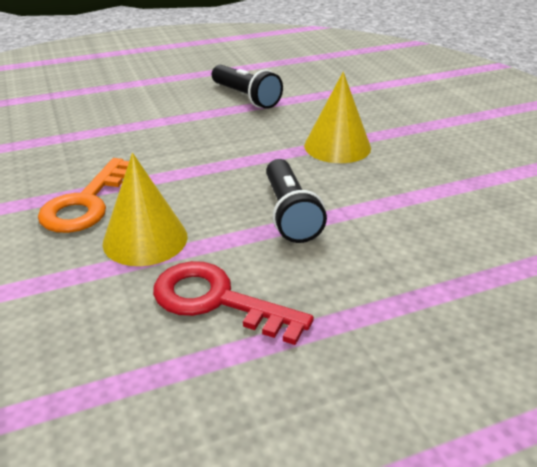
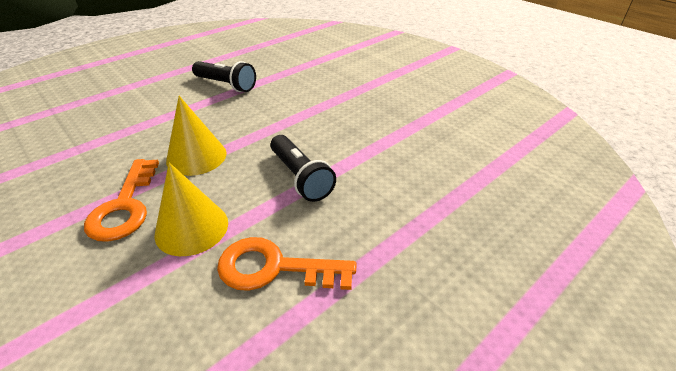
camera: 20 degrees left, 5 degrees up
red key [153,261,314,345] -> orange key [217,237,357,291]
yellow cone [304,72,371,163] -> yellow cone moved to [166,96,227,176]

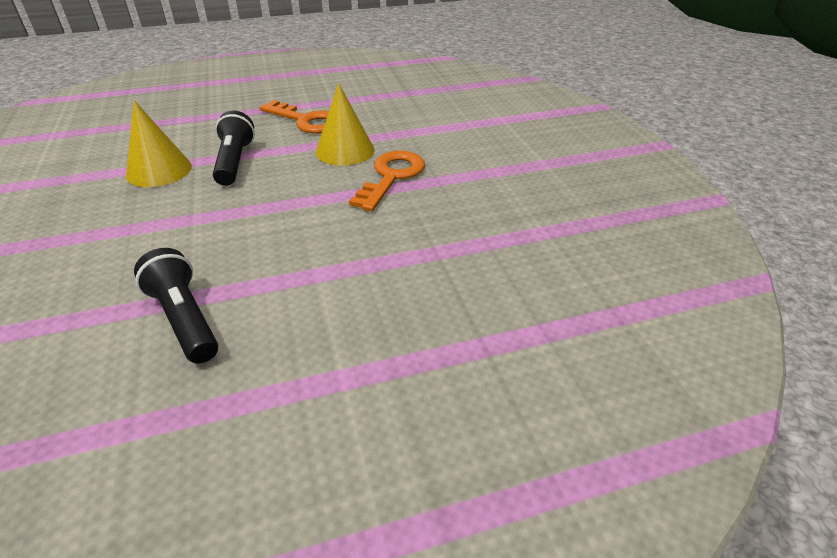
camera: 155 degrees left, 0 degrees up
yellow cone [166,96,227,176] -> yellow cone moved to [126,100,192,187]

